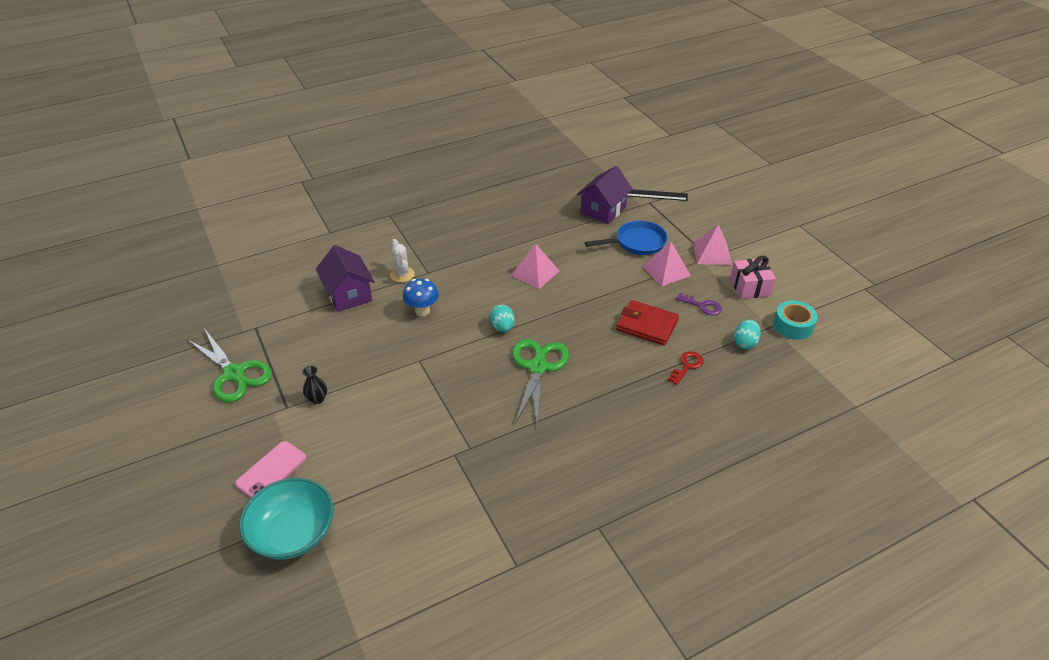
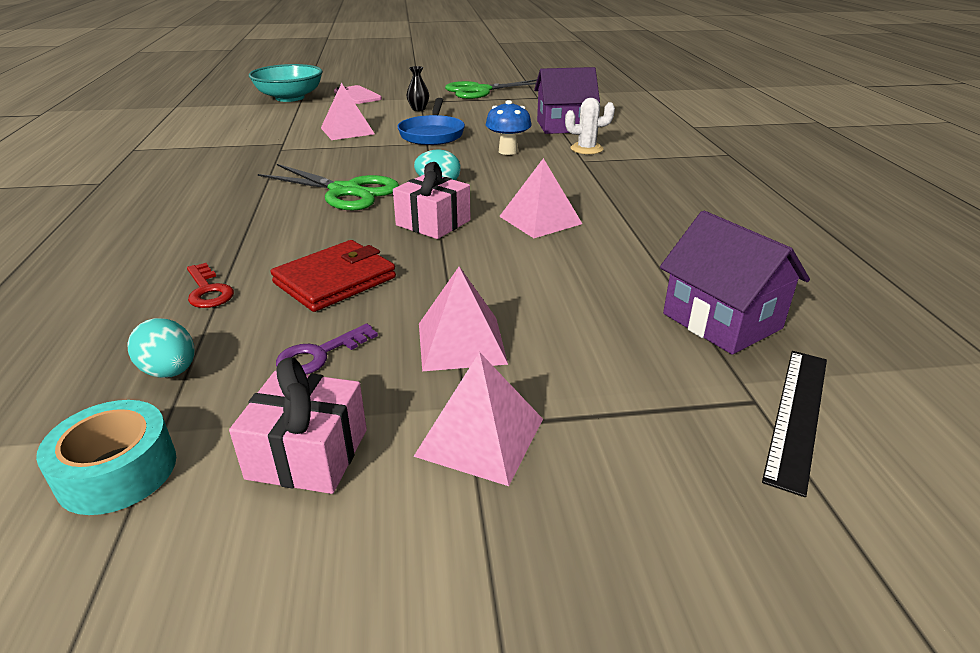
camera: 110 degrees right, 10 degrees down
blue pan [585,220,668,255] -> blue pan moved to [397,98,465,145]
none -> pink pyramid [321,83,375,140]
none -> pink gift [393,162,471,239]

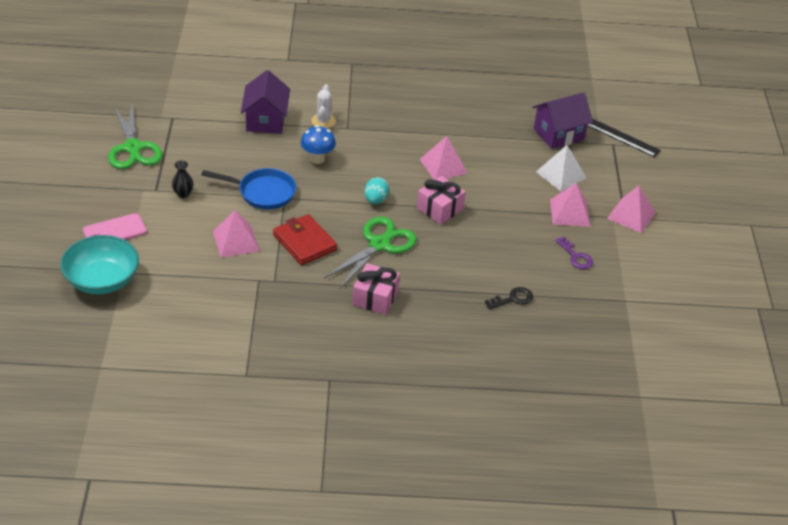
camera: 85 degrees left, 10 degrees up
turquoise tape [36,400,176,515] -> none
turquoise egg [127,318,195,378] -> none
red key [187,263,234,308] -> black key [485,287,533,309]
pink gift [229,358,367,494] -> pink gift moved to [353,263,400,315]
red wallet [271,240,396,312] -> red wallet moved to [273,214,337,265]
none -> white pyramid [536,145,586,191]

